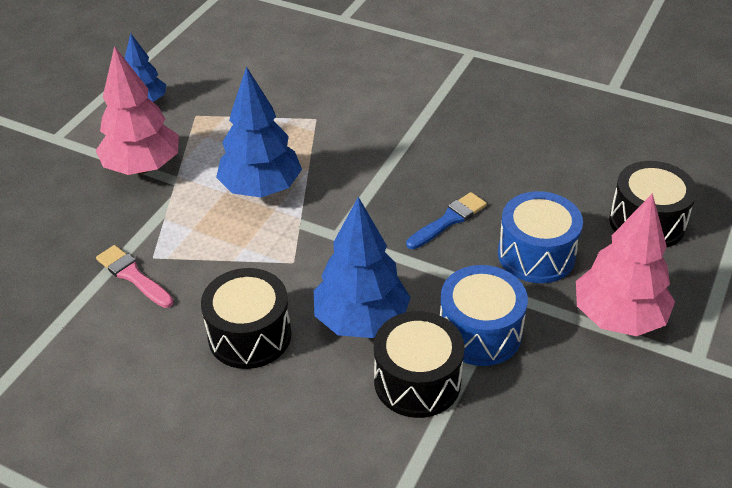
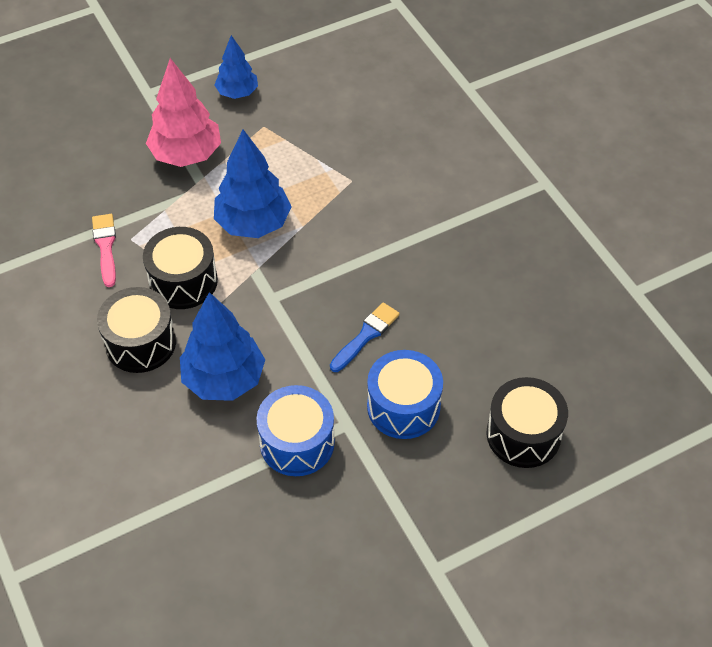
camera: 35 degrees right, 10 degrees up
black drum [374,311,465,418] -> black drum moved to [143,227,218,309]
blue brush [406,192,487,249] -> blue brush turned 45 degrees counterclockwise [330,302,400,372]
pink tree [576,193,675,336] -> none

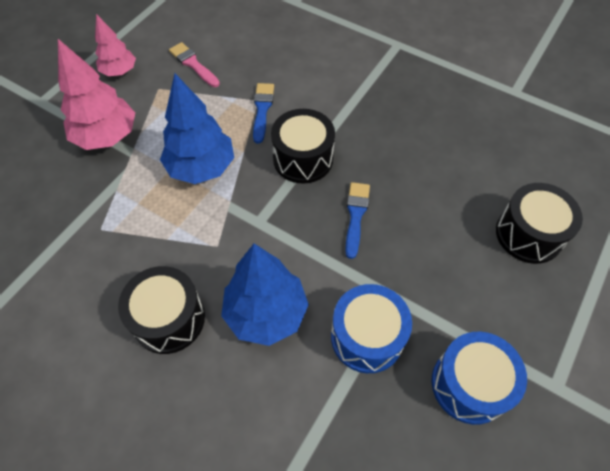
camera: 30 degrees left, 5 degrees up
pink brush [92,214,116,287] -> pink brush moved to [169,42,220,87]
black drum [143,227,218,309] -> black drum moved to [271,109,335,184]
blue tree [215,35,258,99] -> pink tree [95,14,136,76]
blue drum [367,350,443,439] -> blue drum moved to [432,332,527,425]
none -> blue brush [253,83,274,143]

